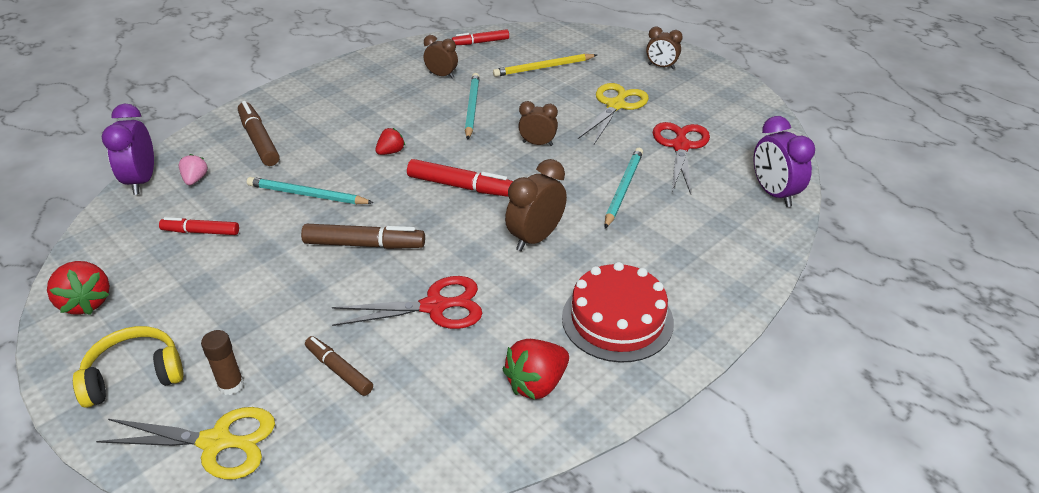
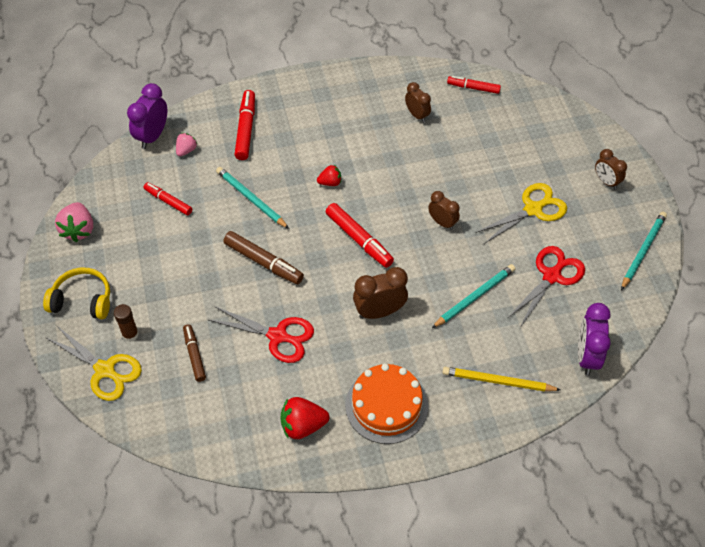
camera: 30 degrees right, 15 degrees up
red strawberry [47,261,110,315] -> pink strawberry [55,202,93,242]
brown marker [238,101,279,166] -> red marker [234,90,255,160]
turquoise pencil [465,73,480,140] -> turquoise pencil moved to [621,212,667,290]
yellow pencil [493,54,597,77] -> yellow pencil moved to [442,367,561,392]
red cake [562,262,674,363] -> orange cake [345,364,428,444]

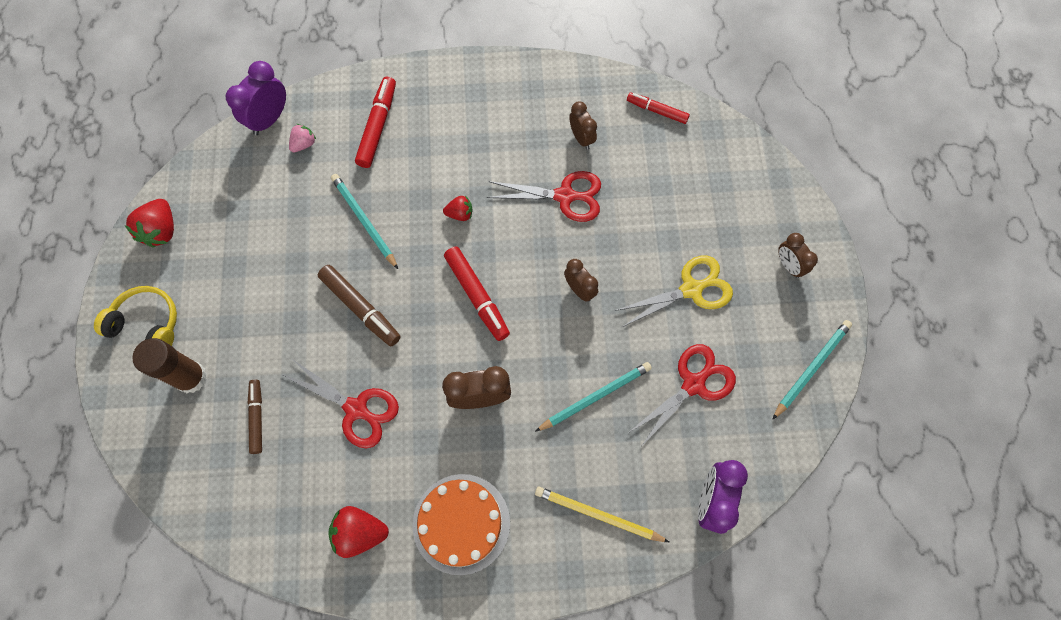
camera: 10 degrees right, 15 degrees up
yellow scissors [45,325,142,401] -> none
pink strawberry [55,202,93,242] -> red strawberry [124,199,174,247]
brown glue stick [114,304,139,342] -> brown glue stick [132,338,207,393], size x1.68
red marker [144,182,192,215] -> none
none -> red scissors [487,171,601,222]

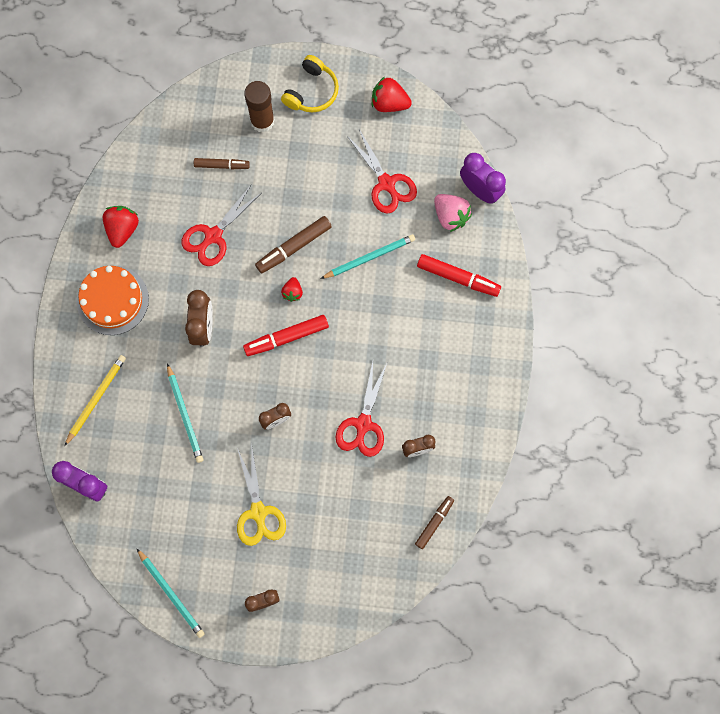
camera: 100 degrees right, 5 degrees up
pink strawberry [289,124,316,153] -> pink strawberry [434,194,472,232], size x1.68
red strawberry [443,196,473,221] -> red strawberry moved to [281,277,303,302]
red marker [627,92,690,124] -> brown marker [415,496,454,549]
red scissors [628,344,736,448] -> red scissors moved to [347,129,417,213]

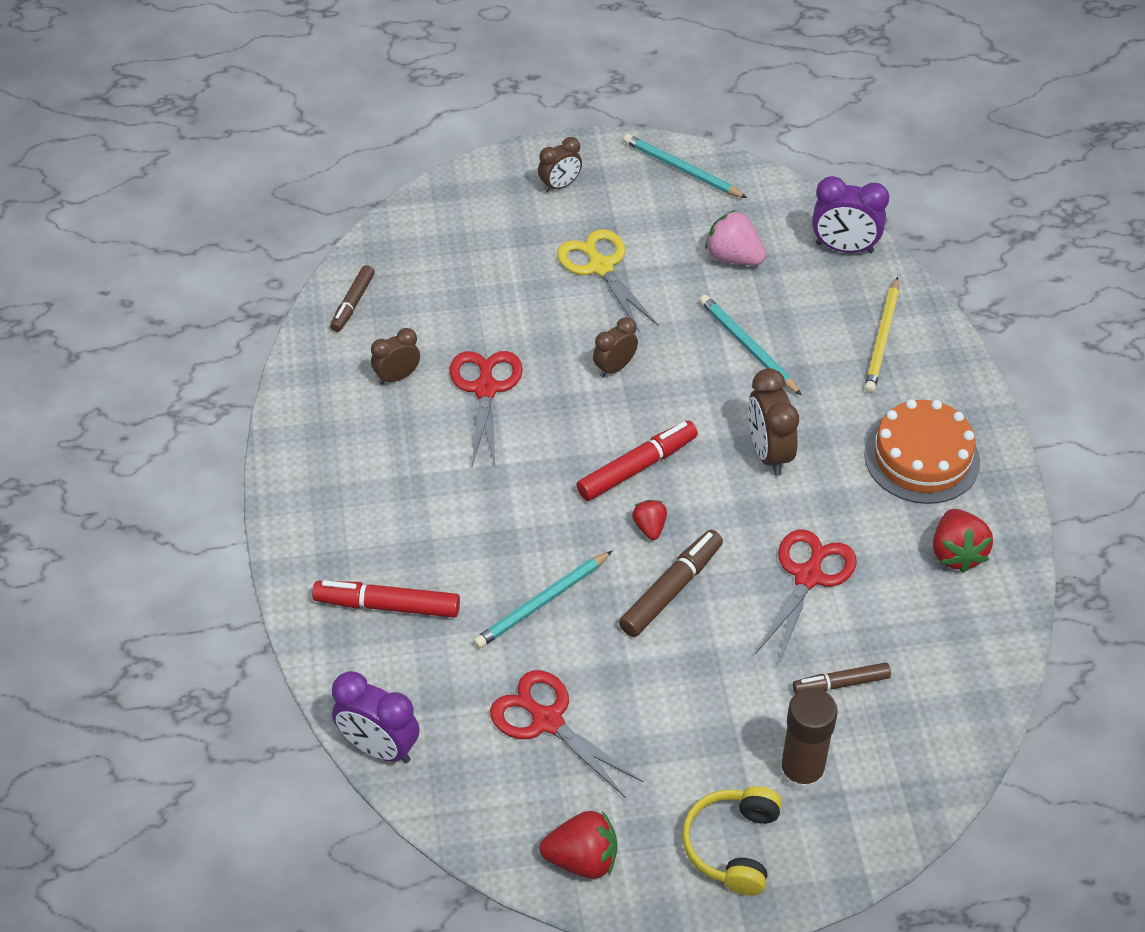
camera: 165 degrees right, 25 degrees down
pink strawberry [434,194,472,232] -> pink strawberry moved to [705,210,766,265]

